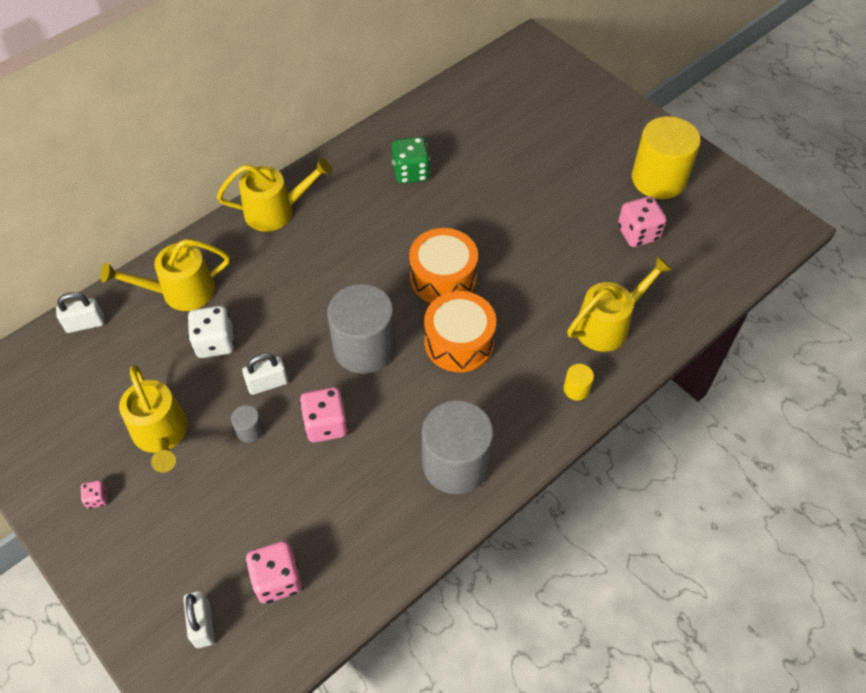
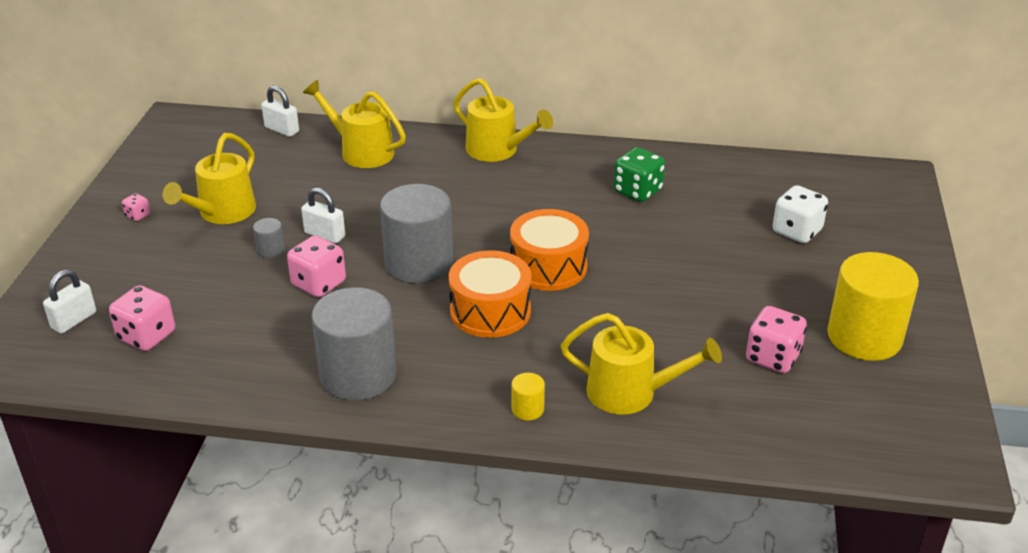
camera: 50 degrees right, 20 degrees down
white dice [187,306,234,358] -> white dice moved to [773,185,828,243]

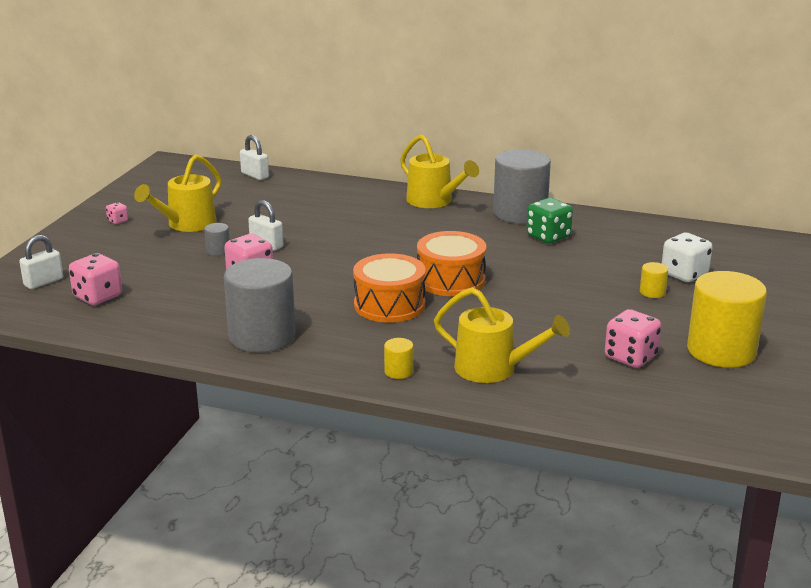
camera: 10 degrees right, 10 degrees down
yellow watering can [303,80,406,168] -> none
grey cylinder [380,184,453,284] -> grey cylinder moved to [493,149,551,224]
none -> yellow cylinder [640,262,668,298]

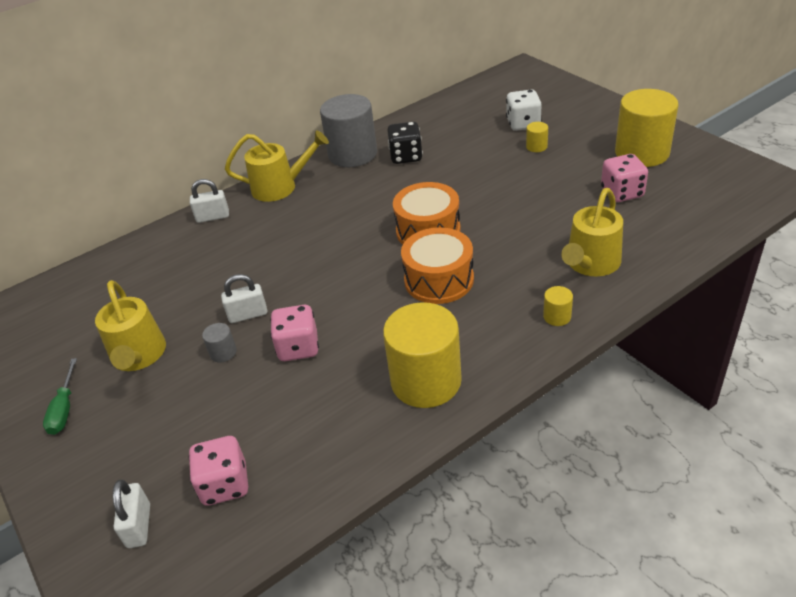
camera: 50 degrees left, 15 degrees up
pink dice [106,202,128,224] -> green screwdriver [43,358,77,435]
grey cylinder [224,258,296,352] -> yellow cylinder [383,302,462,408]
white padlock [240,135,269,180] -> white padlock moved to [190,179,229,223]
yellow watering can [434,287,570,383] -> yellow watering can turned 150 degrees clockwise [561,188,623,276]
green dice [527,198,573,243] -> black dice [387,122,423,164]

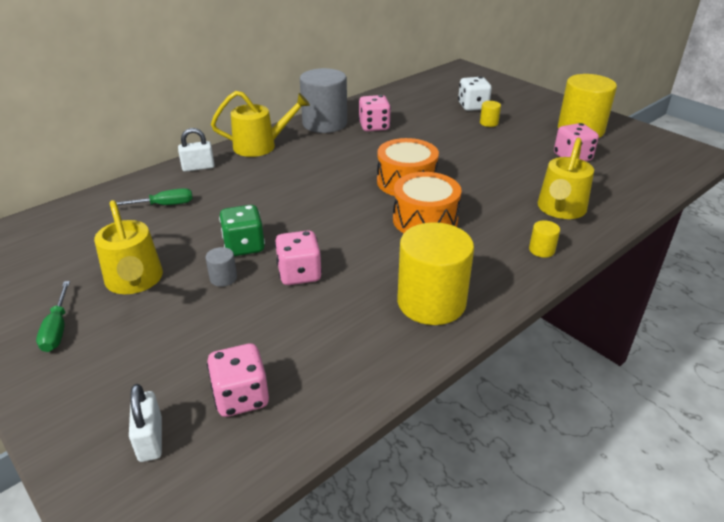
camera: 10 degrees left, 5 degrees down
white padlock [221,274,267,323] -> green dice [219,205,265,256]
black dice [387,122,423,164] -> pink dice [359,95,391,131]
none -> green screwdriver [116,188,193,205]

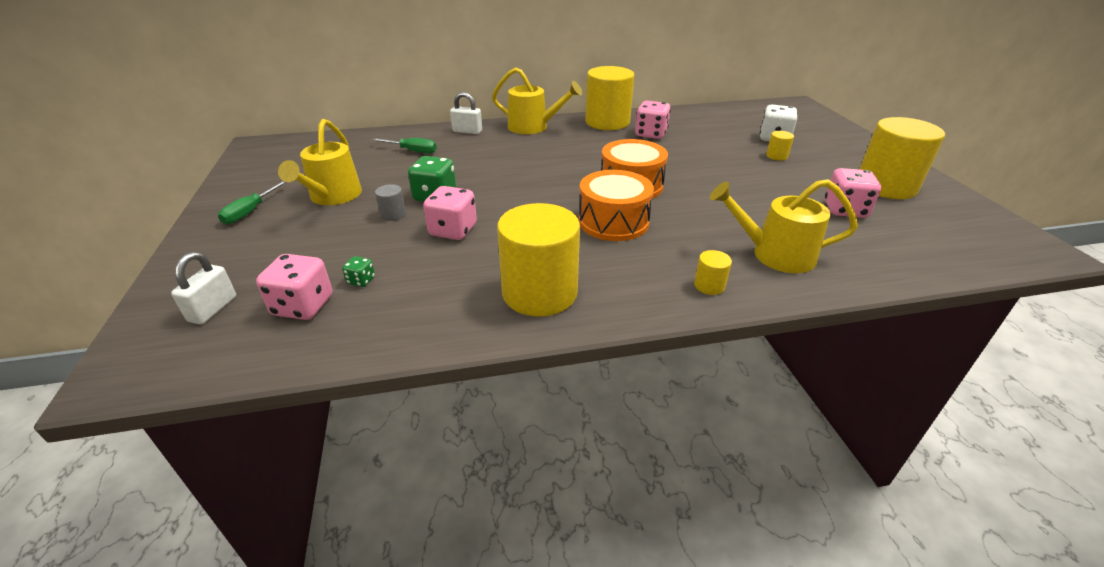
camera: 30 degrees right, 0 degrees up
grey cylinder [300,68,347,133] -> yellow cylinder [585,66,634,130]
yellow watering can [538,138,594,219] -> yellow watering can turned 45 degrees clockwise [710,179,858,273]
none -> green dice [342,256,375,287]

